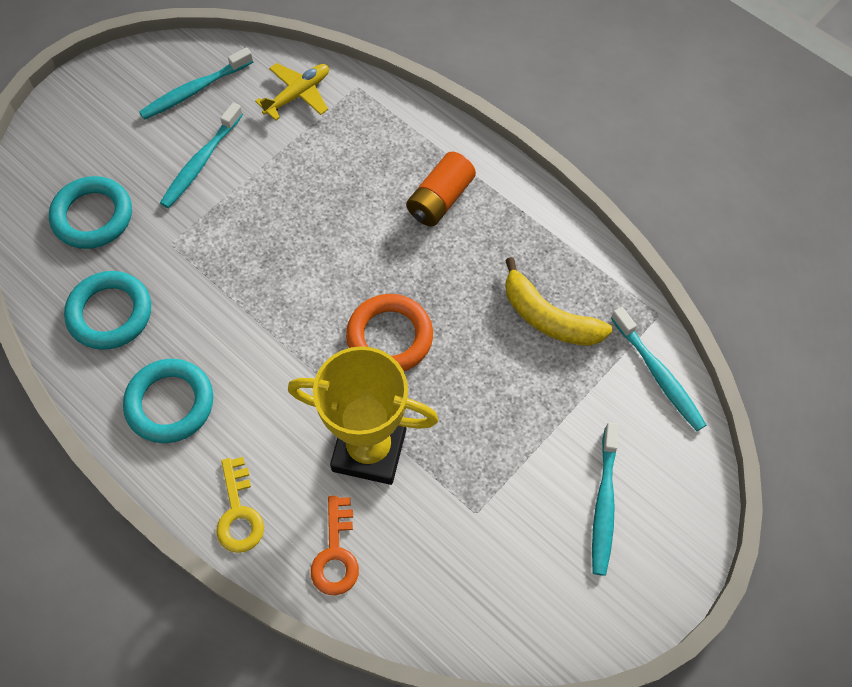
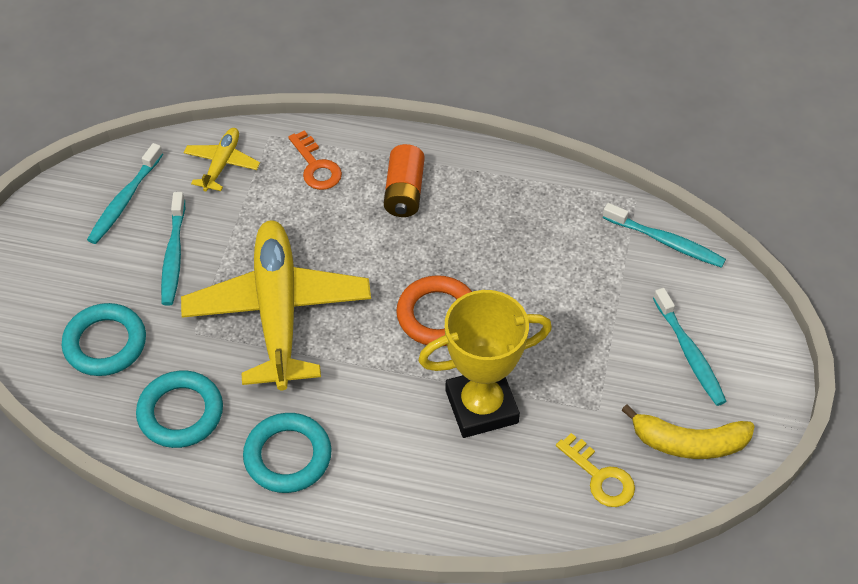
camera: 30 degrees left, 10 degrees down
yellow key [216,457,264,553] -> yellow key moved to [556,433,635,507]
orange key [311,496,359,595] -> orange key moved to [288,130,342,190]
yellow banana [505,257,612,346] -> yellow banana moved to [621,404,755,459]
none -> yellow plane [181,220,371,390]

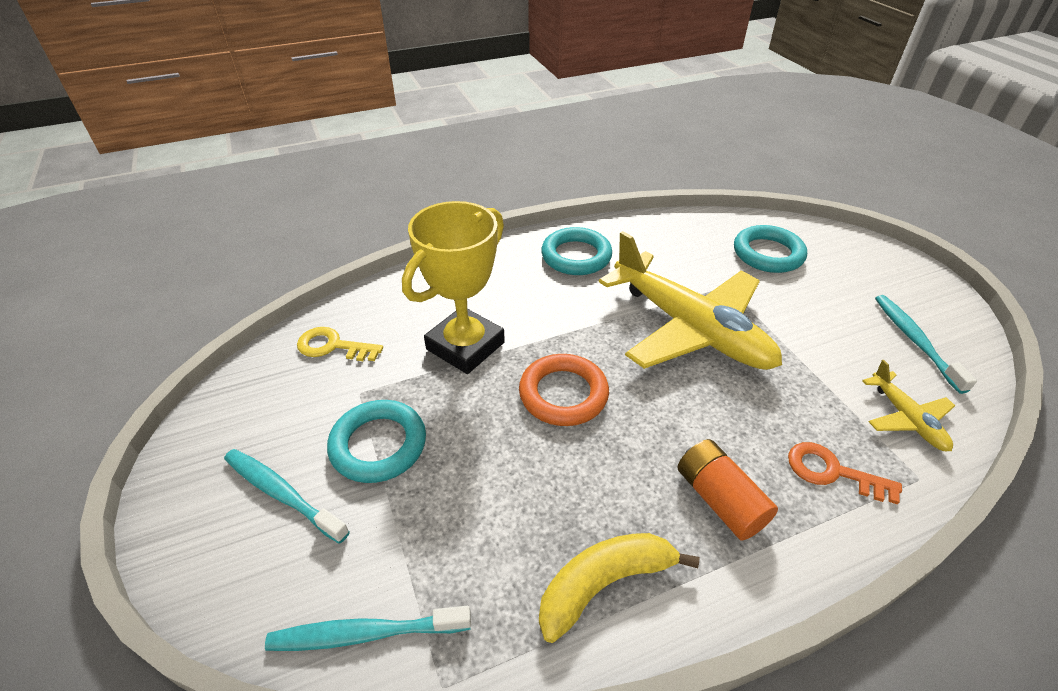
camera: 145 degrees right, 10 degrees down
turquoise ring [136,371,223,448] -> turquoise ring moved to [327,400,426,483]
turquoise toothbrush [161,192,185,306] -> none
yellow banana [621,404,755,459] -> yellow banana moved to [539,533,699,643]

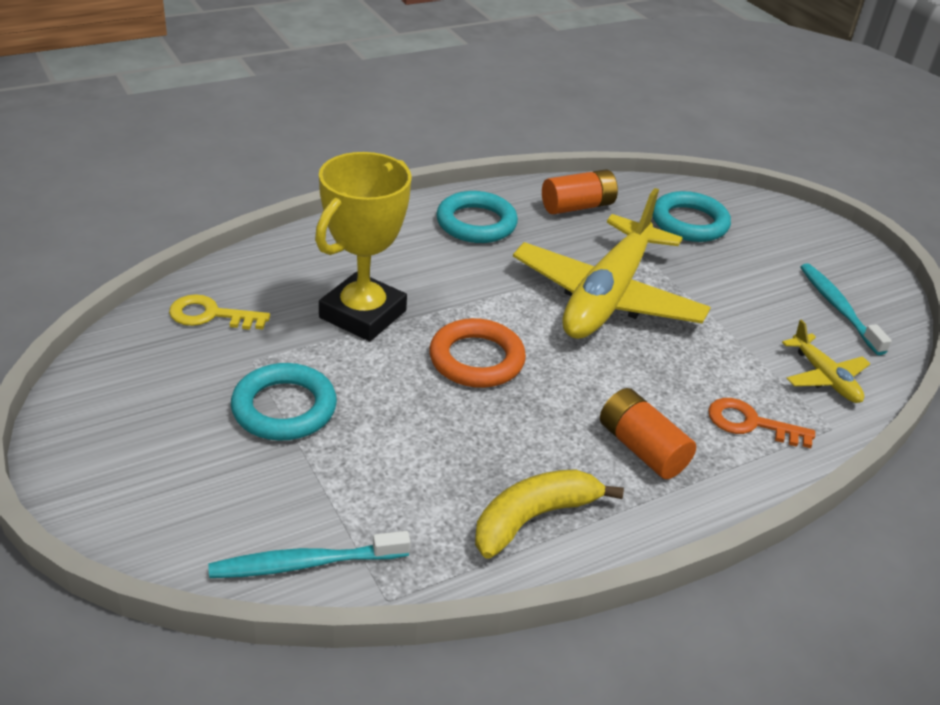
camera: 10 degrees left, 5 degrees down
turquoise toothbrush [224,449,350,544] -> none
yellow plane [599,231,782,370] -> yellow plane turned 75 degrees clockwise [513,188,711,339]
none -> orange battery [542,170,618,214]

